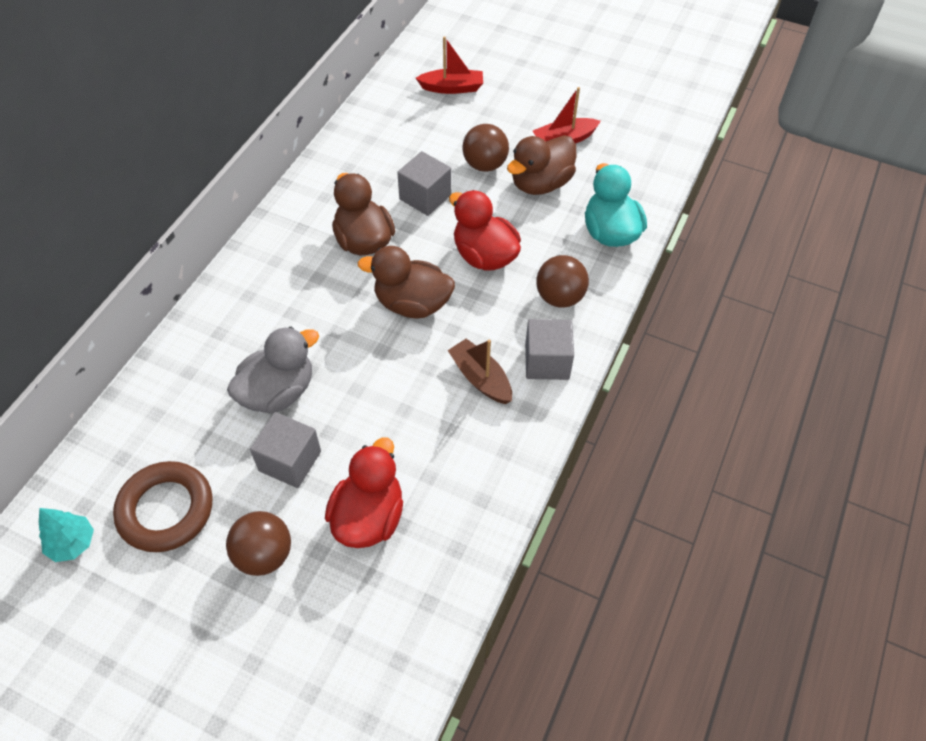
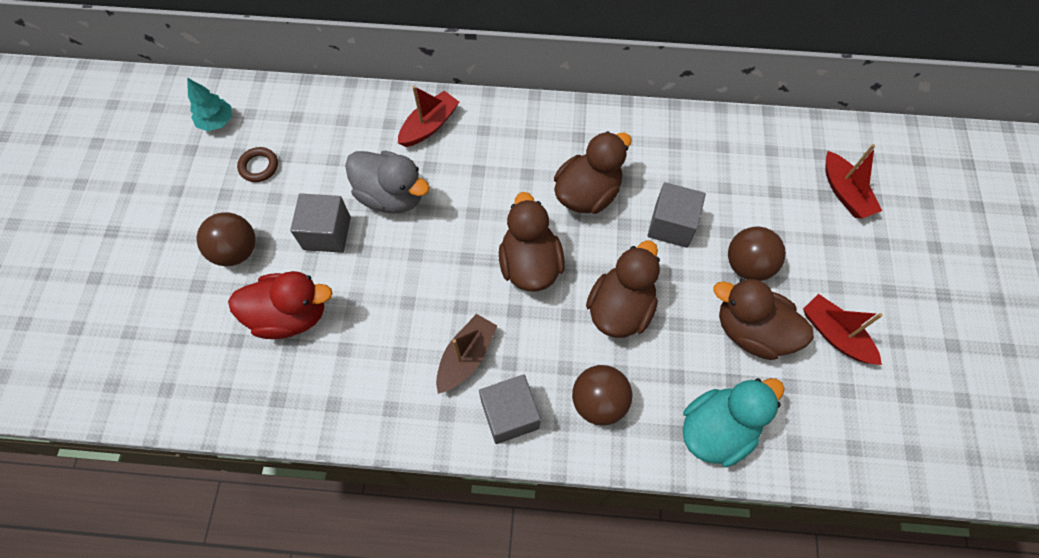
camera: 70 degrees right, 10 degrees up
brown ring [113,461,213,552] -> brown ring [237,147,278,182], size x0.50
red duck [449,190,521,270] -> brown duck [586,240,660,338]
none -> red boat [398,86,459,147]

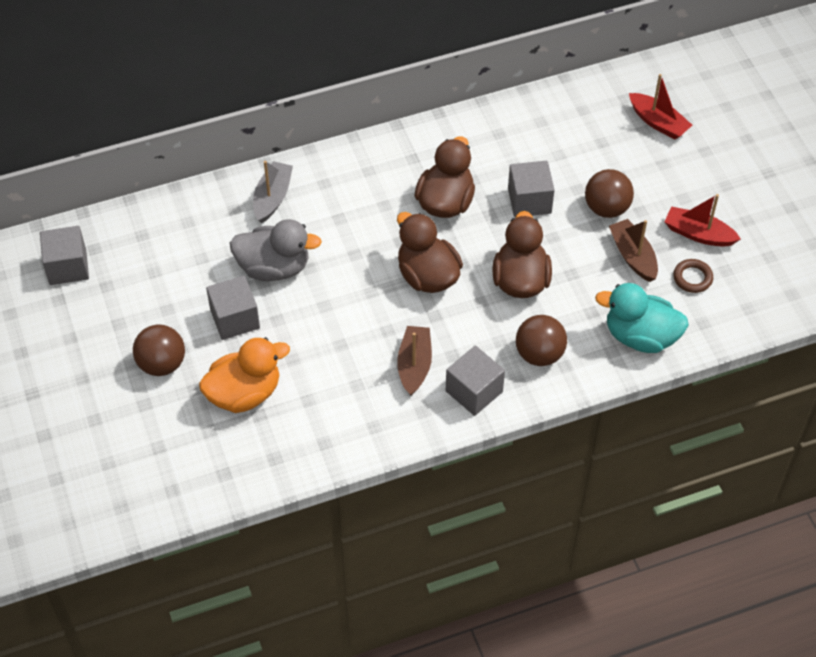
camera: 25 degrees left, 10 degrees down
turquoise tree [187,78,232,131] -> grey cube [40,226,89,285]
red duck [228,271,333,339] -> orange duck [199,337,290,413]
brown ring [237,147,278,182] -> brown ring moved to [673,259,713,293]
red boat [398,86,459,147] -> grey boat [253,161,293,223]
turquoise duck [683,378,785,467] -> turquoise duck turned 105 degrees counterclockwise [595,283,689,353]
brown duck [714,278,814,360] -> brown boat [609,219,658,282]

